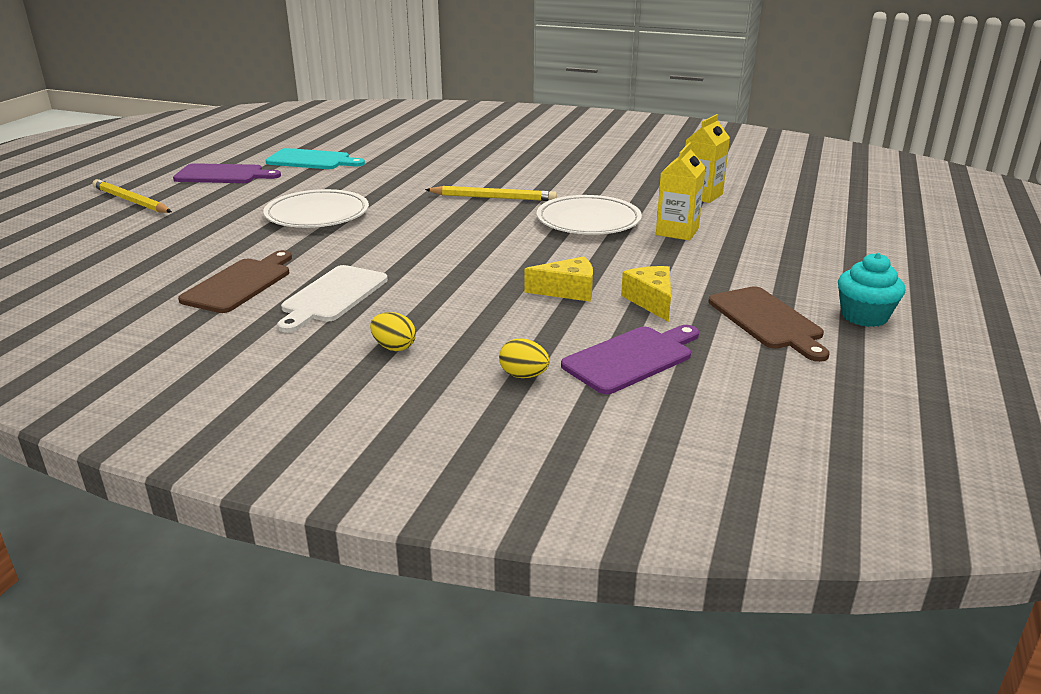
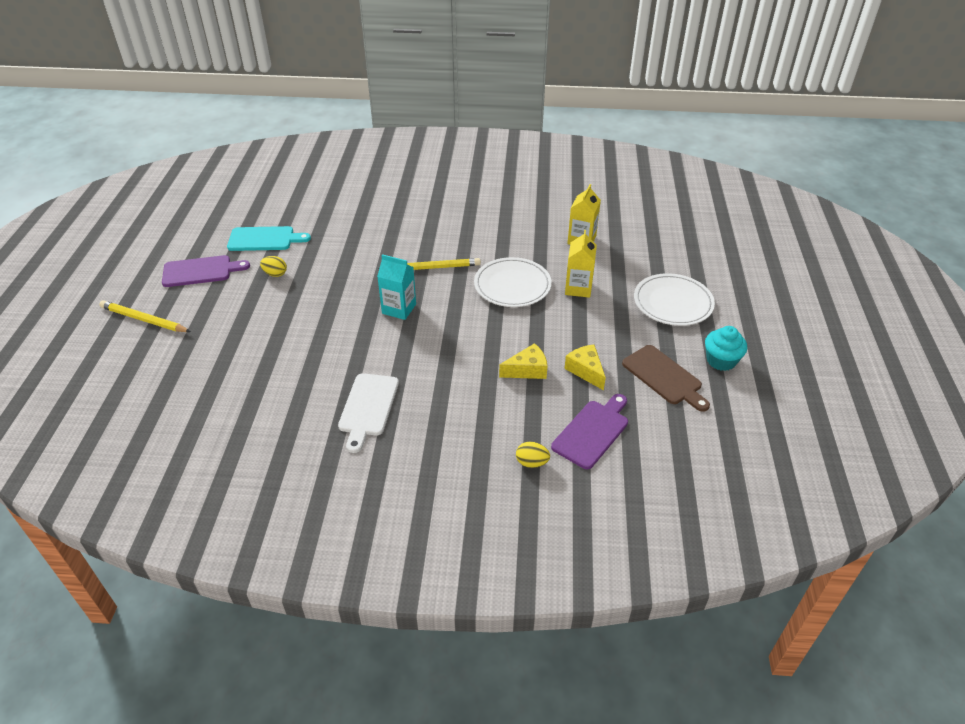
camera: 15 degrees left, 15 degrees up
brown cutting board [178,250,292,313] -> none
white plate [263,189,369,228] -> white plate moved to [634,273,715,326]
yellow egg [370,312,416,351] -> yellow egg moved to [260,256,287,277]
none -> turquoise carton [377,254,416,320]

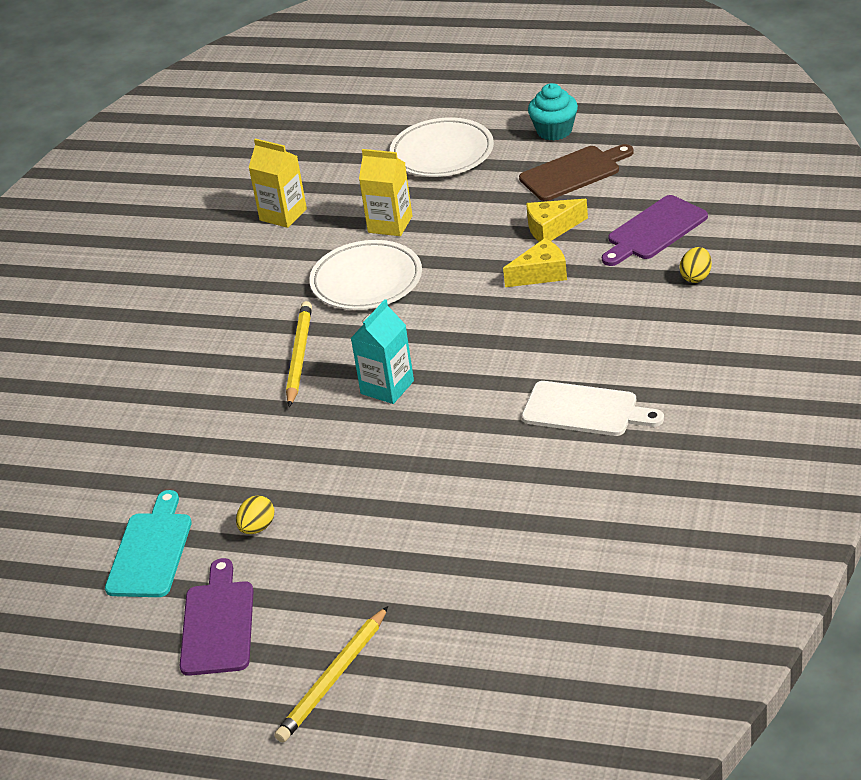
camera: 75 degrees left, 5 degrees down
yellow cheese [499,343,547,379] -> yellow cheese turned 75 degrees clockwise [503,238,567,287]
purple cutting board [551,394,628,469] -> purple cutting board turned 90 degrees counterclockwise [602,195,708,266]

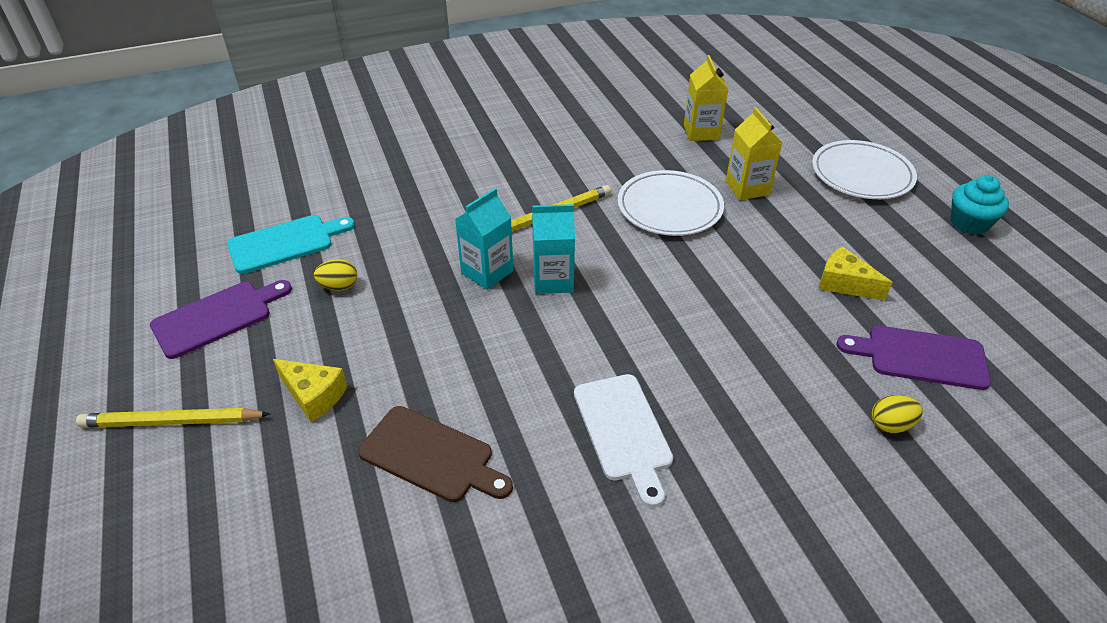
camera: 50 degrees right, 5 degrees up
yellow cheese [503,238,567,287] -> yellow cheese moved to [273,359,348,422]
brown cutting board [519,144,634,201] -> brown cutting board moved to [358,406,513,502]
none -> turquoise carton [455,188,513,290]

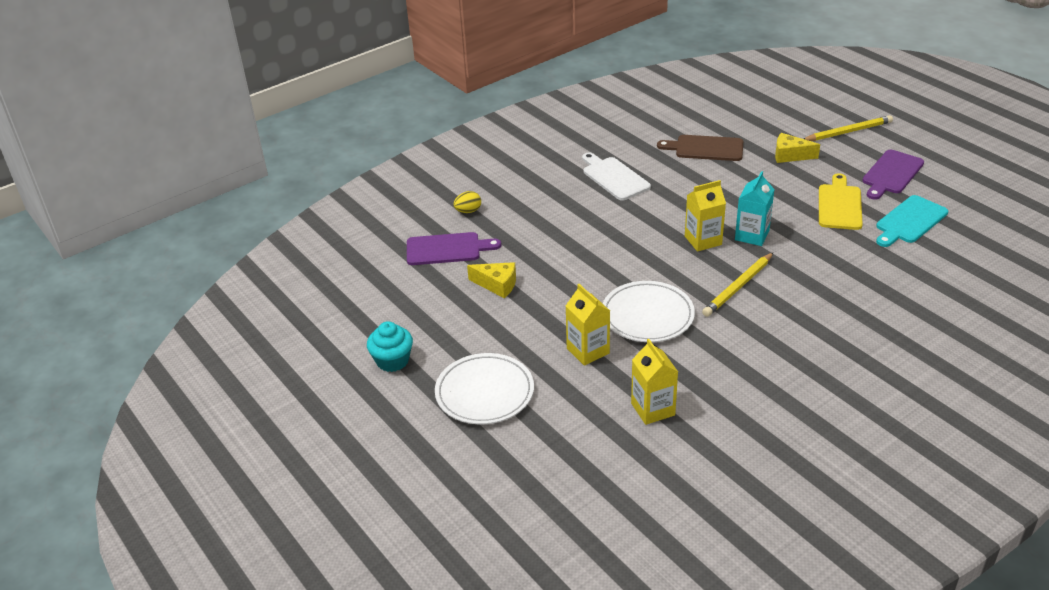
camera: 165 degrees right, 5 degrees down
yellow egg [314,259,357,291] -> yellow cutting board [819,173,863,230]
turquoise carton [532,204,575,294] -> yellow carton [685,180,726,252]

